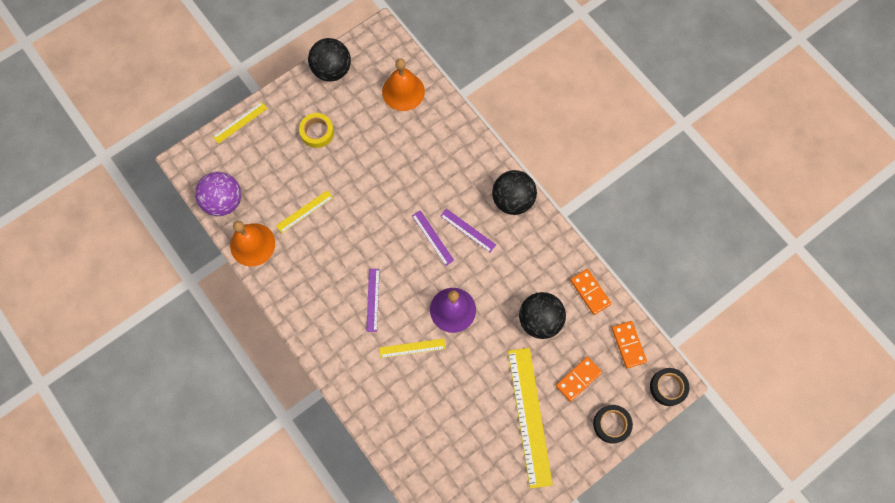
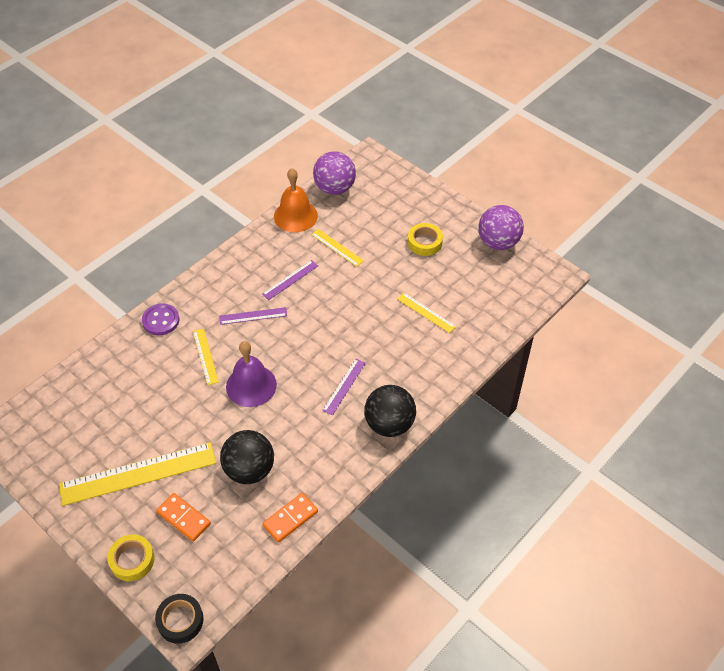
camera: 80 degrees right, 20 degrees down
yellow ruler [213,102,267,144] -> yellow ruler moved to [397,293,456,333]
black ball [308,38,351,82] -> purple ball [478,205,524,250]
orange bell [382,58,425,111] -> none
purple ruler [412,210,454,266] -> purple ruler moved to [262,260,318,300]
black tape [593,405,633,444] -> yellow tape [107,534,155,581]
orange domino [612,321,647,368] -> none
none -> purple button [142,303,179,335]

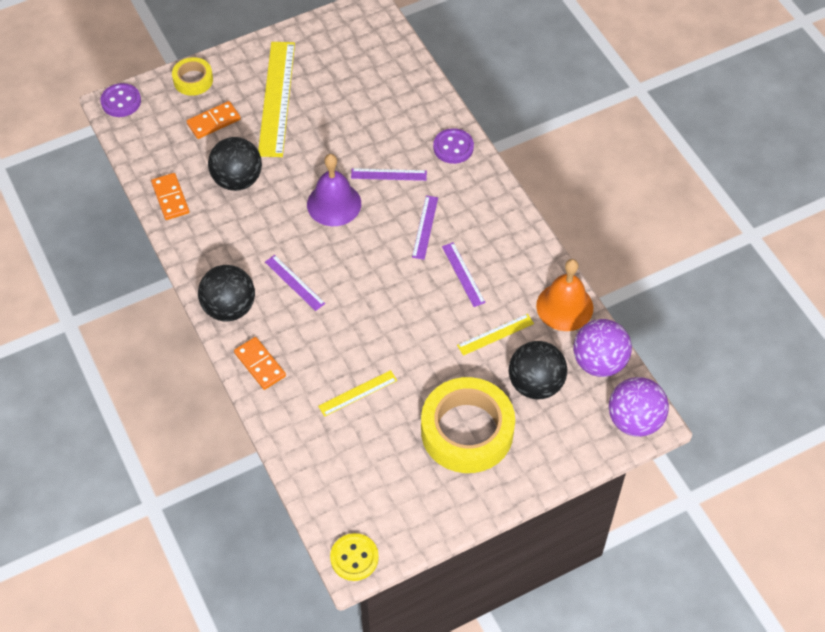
camera: 110 degrees right, 5 degrees up
black tape [155,594,204,644] -> purple button [100,83,141,117]
yellow ruler [193,329,219,385] -> purple ruler [351,168,427,181]
yellow tape [408,223,443,256] -> yellow tape [421,377,515,473], size x2.01
purple ball [478,205,524,250] -> purple ball moved to [609,377,669,437]
none -> orange domino [234,337,286,390]
none -> yellow button [330,533,379,581]
none -> black ball [509,341,567,399]

